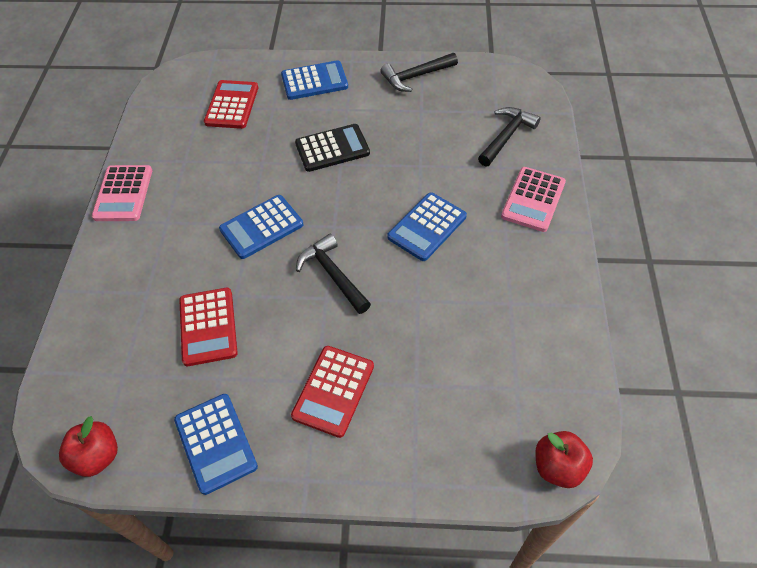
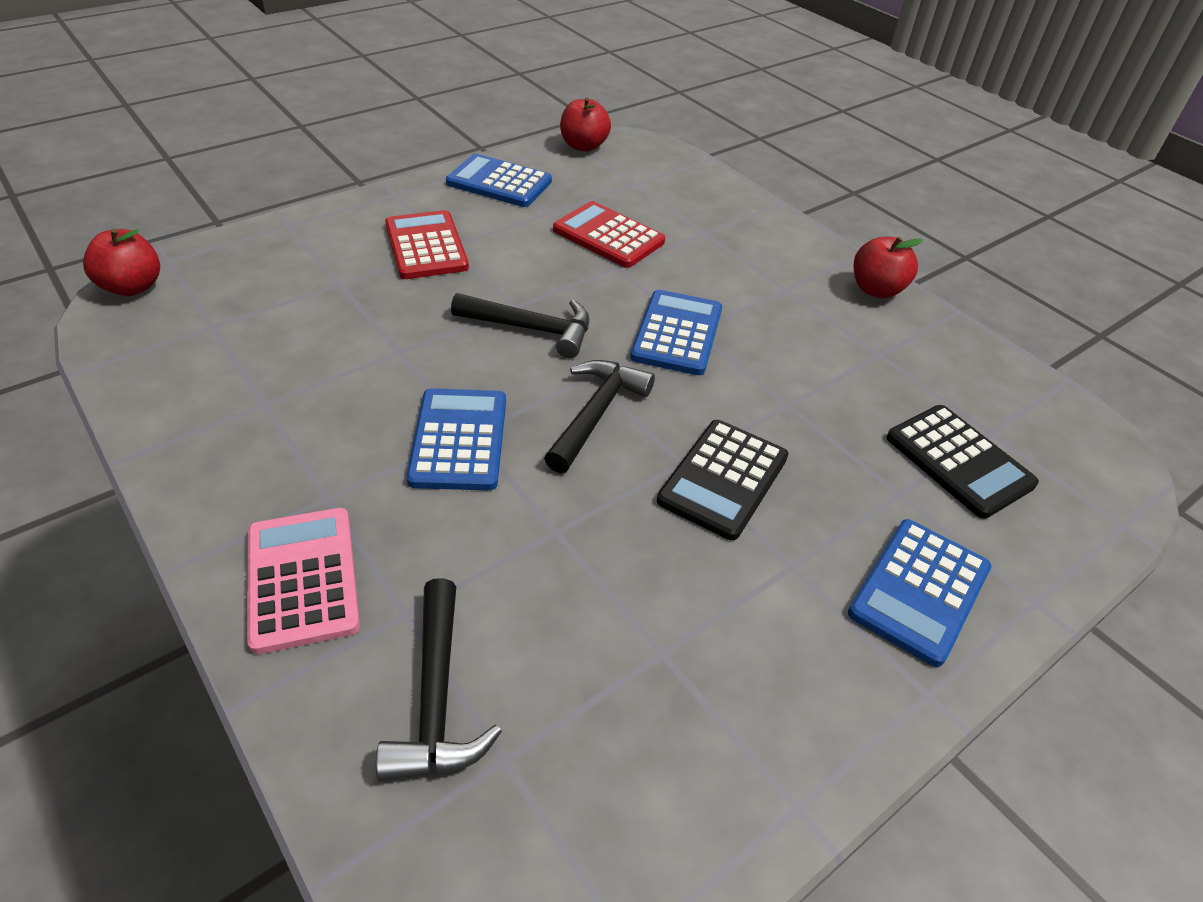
camera: 135 degrees right, 10 degrees down
pink calculator [92,165,152,221] -> red apple [854,237,923,298]
red calculator [204,80,258,129] -> black calculator [886,405,1039,519]
black hammer [380,53,458,92] -> black hammer moved to [544,360,655,473]

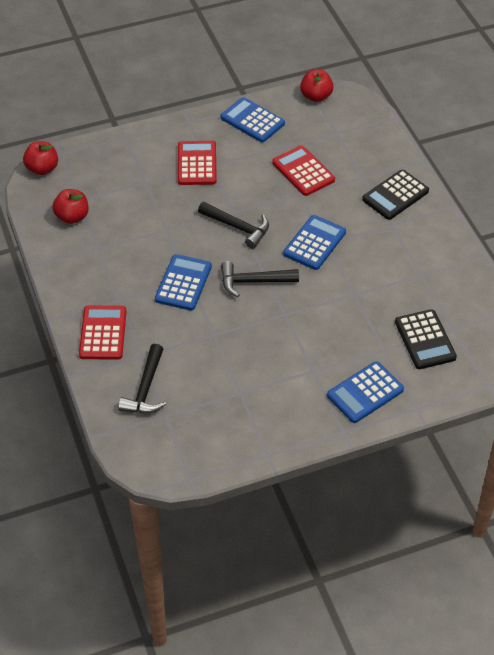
camera: 20 degrees right, 5 degrees up
pink calculator [247,508,360,654] -> red calculator [79,305,127,360]
black hammer [544,360,655,473] -> black hammer turned 135 degrees counterclockwise [221,261,299,297]
black calculator [657,420,788,540] -> black calculator moved to [362,170,429,220]
red apple [854,237,923,298] -> red apple moved to [52,189,89,224]

